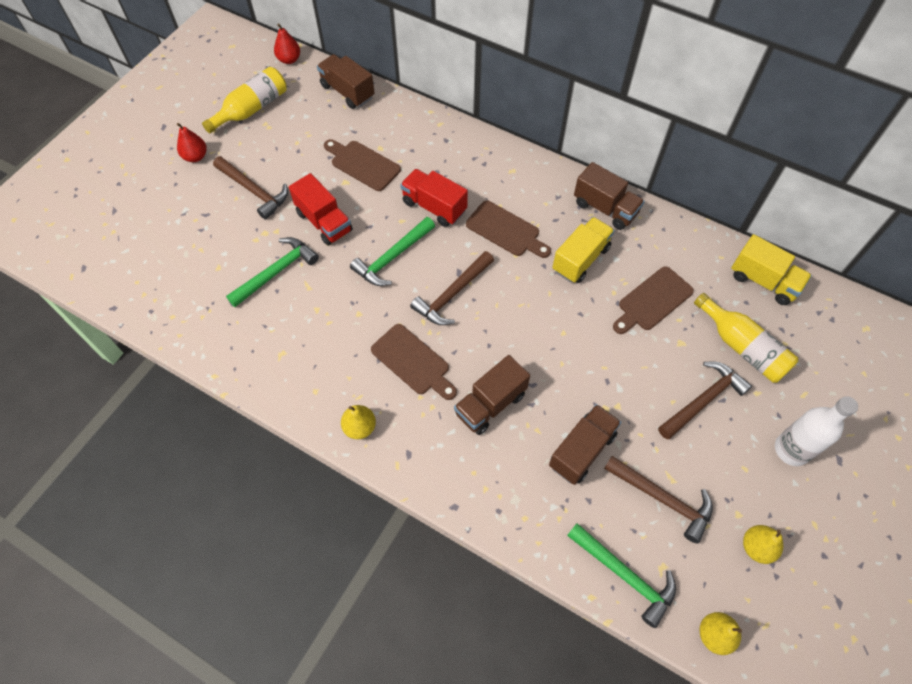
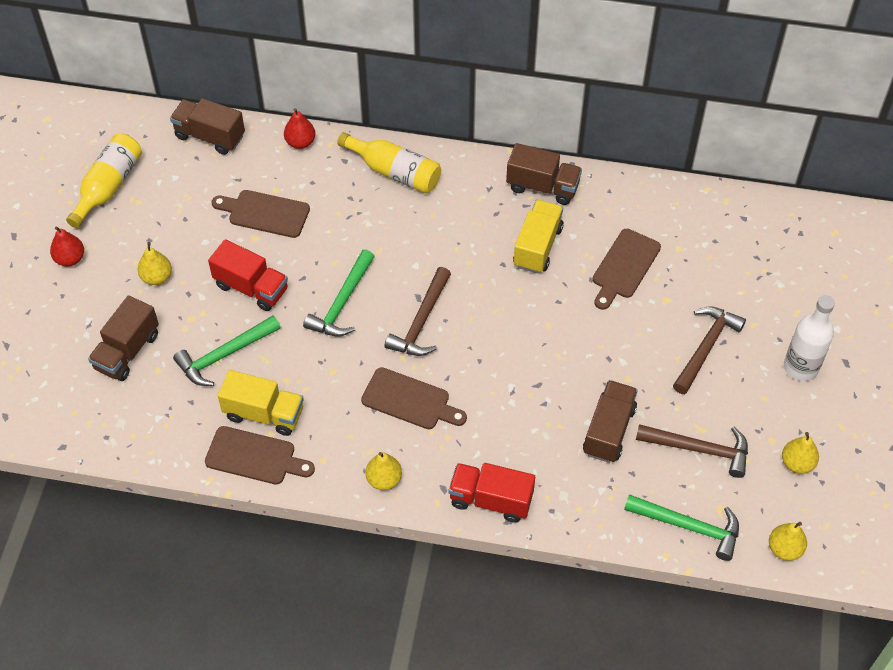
camera: 20 degrees left, 5 degrees down
brown hammer [213,156,288,219] -> yellow pear [138,242,172,285]
green hammer [226,237,319,307] -> green hammer turned 150 degrees counterclockwise [173,316,280,386]
red pear [274,23,300,64] -> red pear moved to [284,108,315,149]
red truck [400,169,468,227] -> red truck moved to [449,463,535,523]
brown truck [454,355,530,435] -> brown truck moved to [88,295,159,381]
brown cutting board [466,201,551,258] -> brown cutting board moved to [205,426,315,485]
yellow bottle [694,293,798,383] -> yellow bottle moved to [337,132,441,194]
yellow truck [731,234,812,305] -> yellow truck moved to [218,370,304,436]

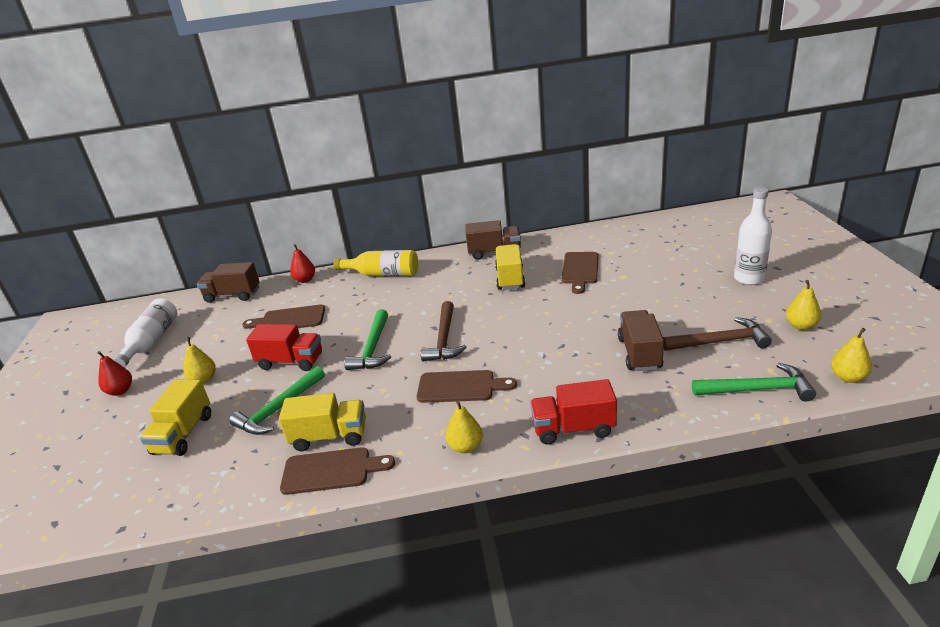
camera: 15 degrees left, 25 degrees down
yellow bottle [66,134,142,228] -> white bottle [113,298,177,368]
brown truck [88,295,159,381] -> yellow truck [140,380,211,456]
brown hammer [673,306,746,394] -> none

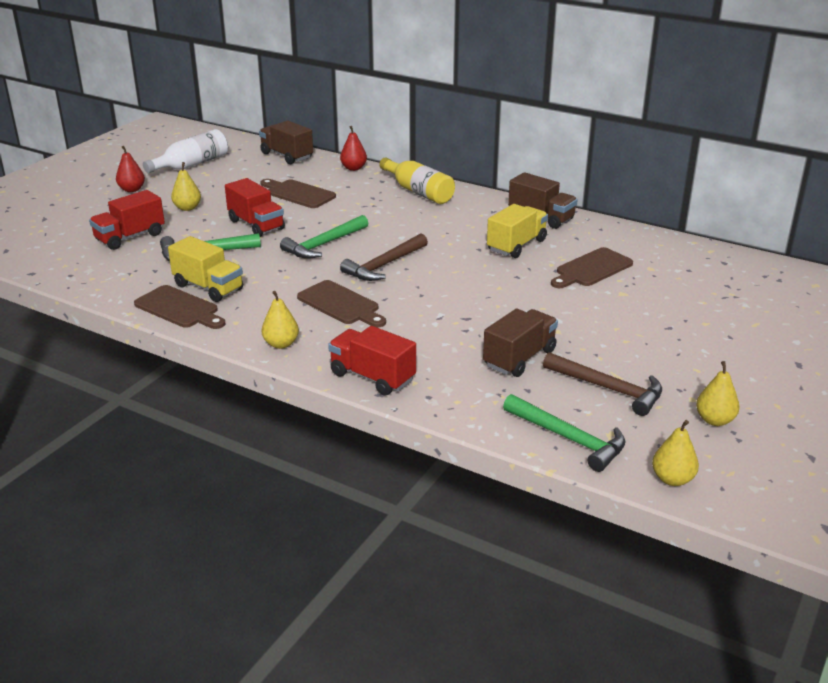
camera: 35 degrees right, 0 degrees up
yellow truck [140,380,211,456] -> red truck [89,190,165,250]
white bottle [734,187,772,285] -> none

